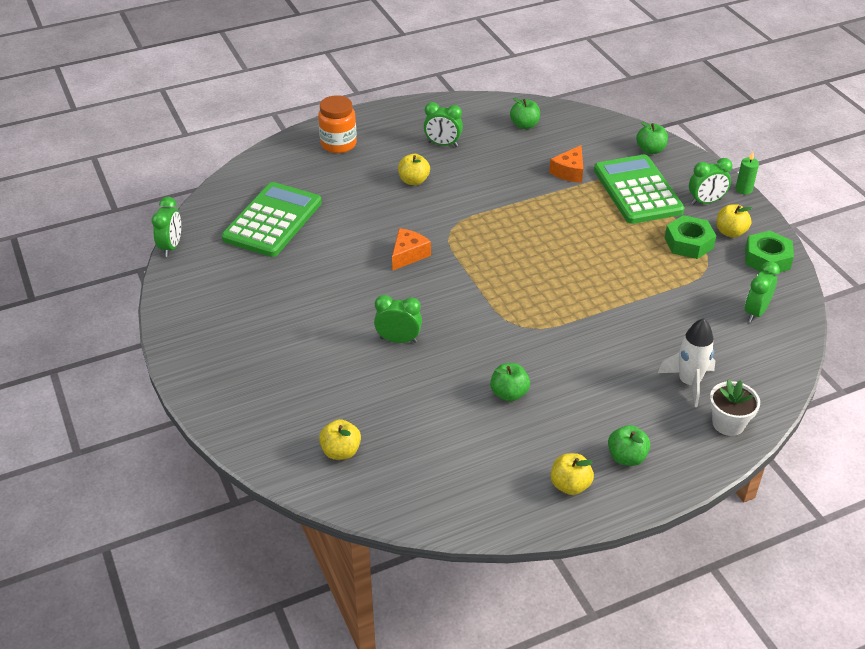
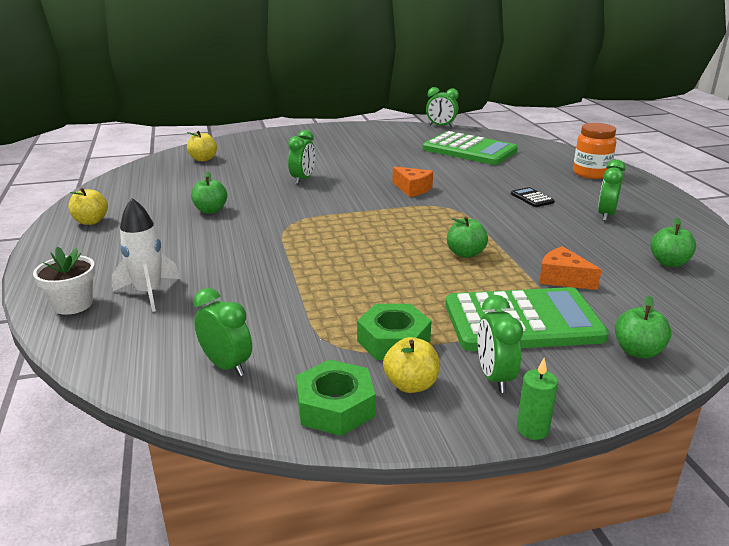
camera: 100 degrees right, 15 degrees down
yellow apple [398,154,430,185] -> black calculator [511,187,555,207]
green apple [608,425,650,466] -> green apple moved to [447,217,488,258]

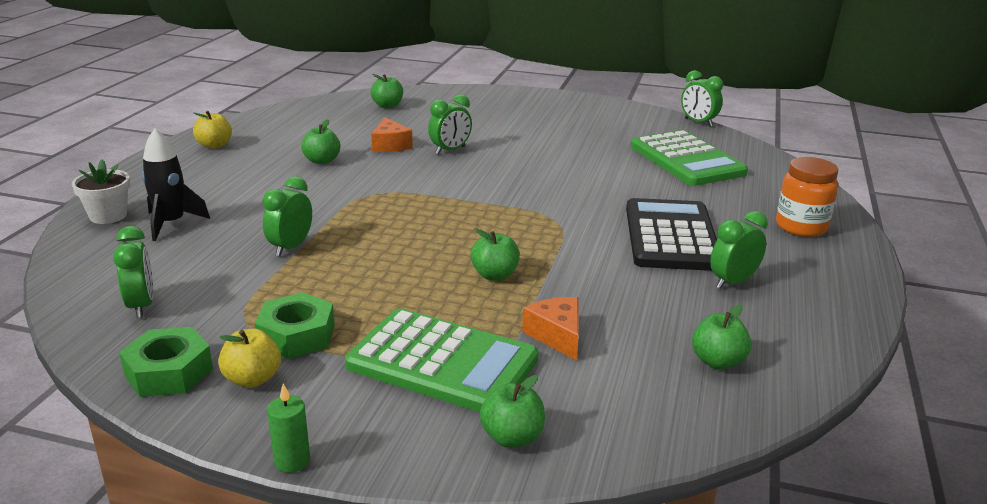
camera: 30 degrees right, 0 degrees up
white rocket [112,198,180,312] -> black rocket [142,129,210,241]
yellow apple [187,131,217,161] -> green apple [371,74,403,109]
orange cheese [392,166,433,197] -> orange cheese moved to [371,117,413,152]
green clock [477,295,523,393] -> green clock moved to [263,176,312,256]
black calculator [511,187,555,207] -> black calculator [626,198,717,271], size x2.50

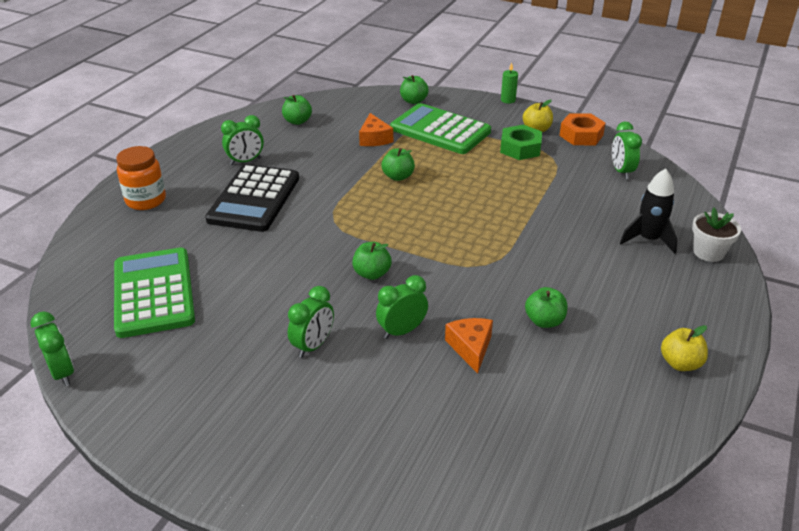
camera: 170 degrees left, 10 degrees up
green nut [119,327,213,397] -> orange nut [559,113,605,145]
green clock [263,176,312,256] -> green clock moved to [288,286,334,358]
green apple [371,74,403,109] -> green apple moved to [352,242,392,280]

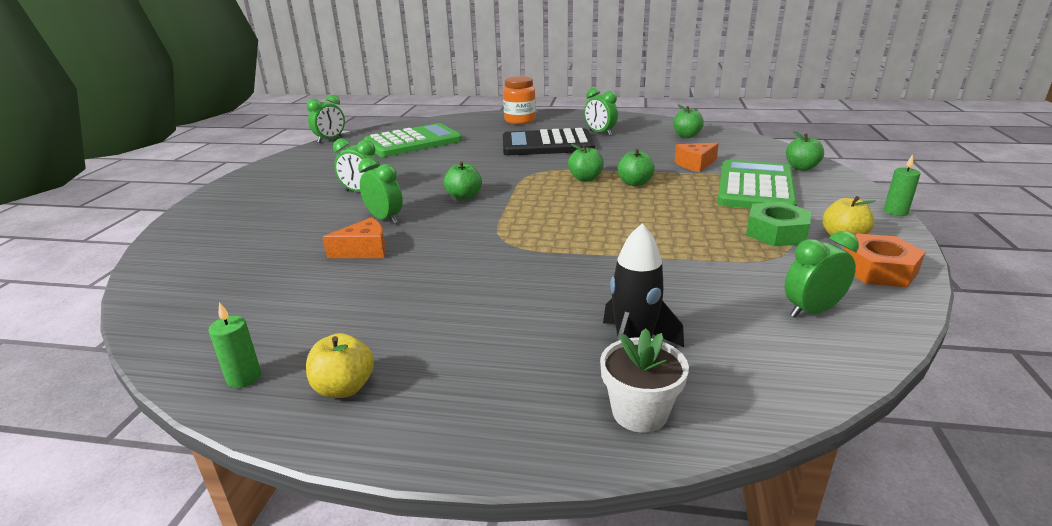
camera: 75 degrees right, 10 degrees down
green apple [525,287,567,328] -> green apple moved to [568,144,604,182]
none -> green candle [208,302,261,388]

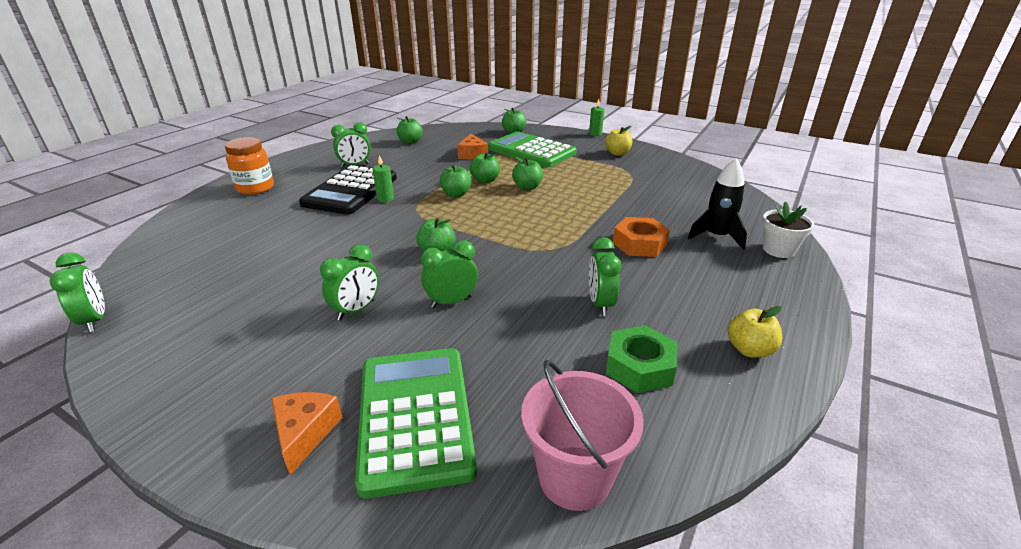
camera: 70 degrees left, 5 degrees up
green candle [208,302,261,388] -> green candle moved to [373,155,394,202]
orange cheese [322,218,386,258] -> orange cheese moved to [271,392,343,475]
green calculator [364,123,462,157] -> green calculator moved to [355,348,477,499]
green nut [746,202,811,246] -> green nut moved to [606,325,677,393]
green clock [785,231,859,318] -> green clock moved to [589,237,621,316]
orange nut [844,233,925,287] -> orange nut moved to [613,217,670,257]
none -> green apple [512,157,543,190]
none -> pink bucket [521,360,644,511]

